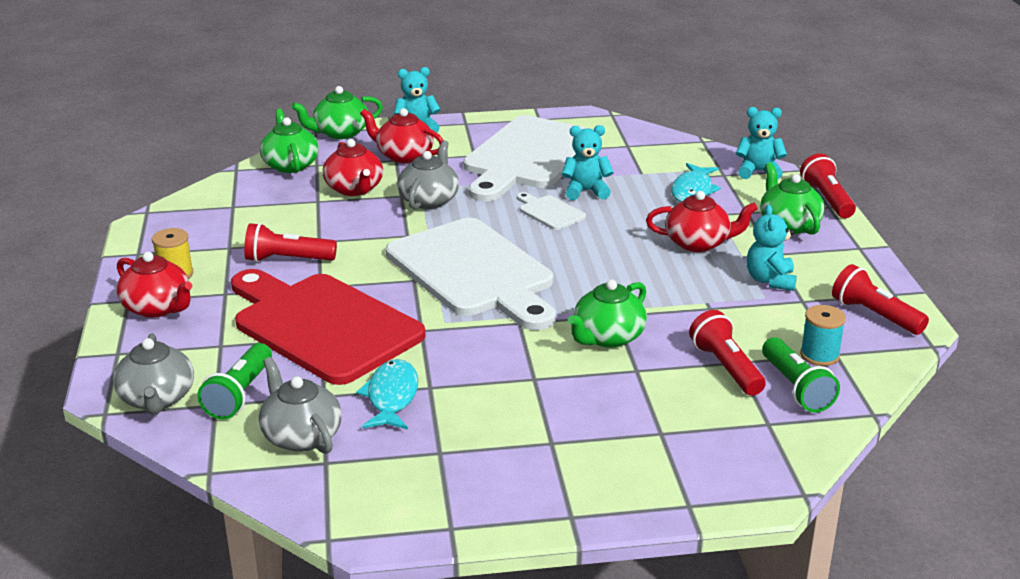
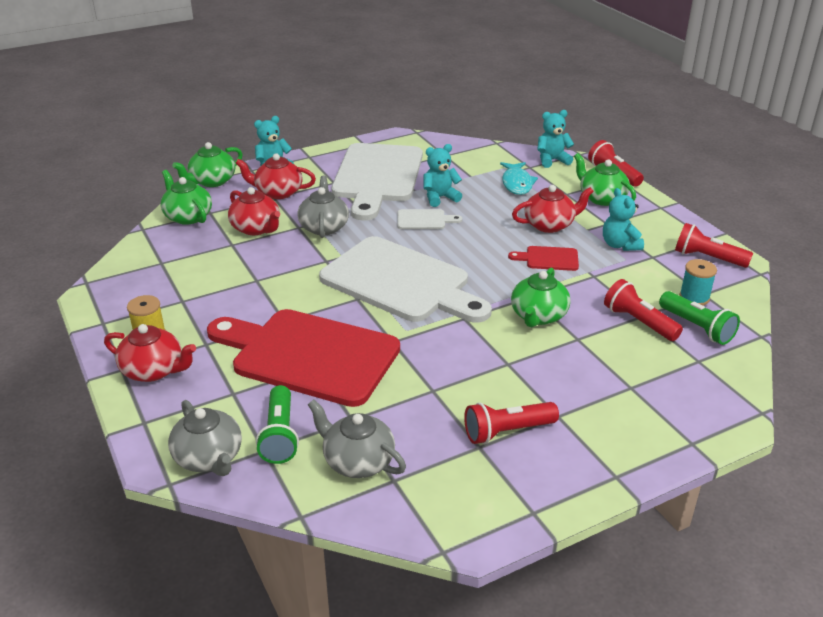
camera: 20 degrees left, 5 degrees up
red flashlight [244,223,337,262] -> red flashlight moved to [464,402,559,444]
turquoise fish [356,359,418,430] -> none
white cutting board [517,192,586,230] -> white cutting board turned 150 degrees clockwise [397,209,462,229]
none -> red cutting board [508,246,579,271]

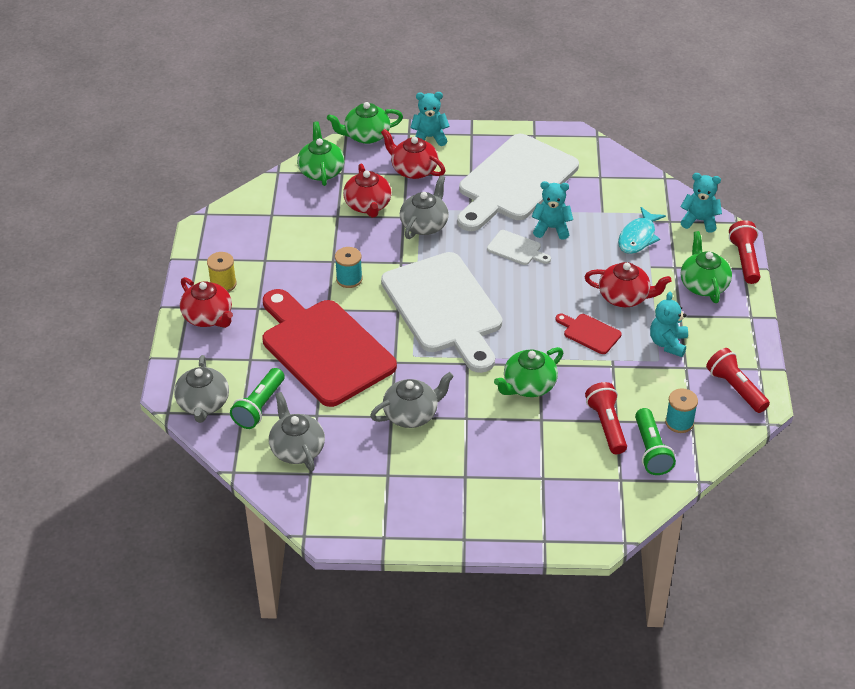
camera: 30 degrees right, 10 degrees up
red flashlight [464,402,559,444] -> none
none -> turquoise spool [335,247,362,288]
none -> grey teapot [370,372,454,428]

